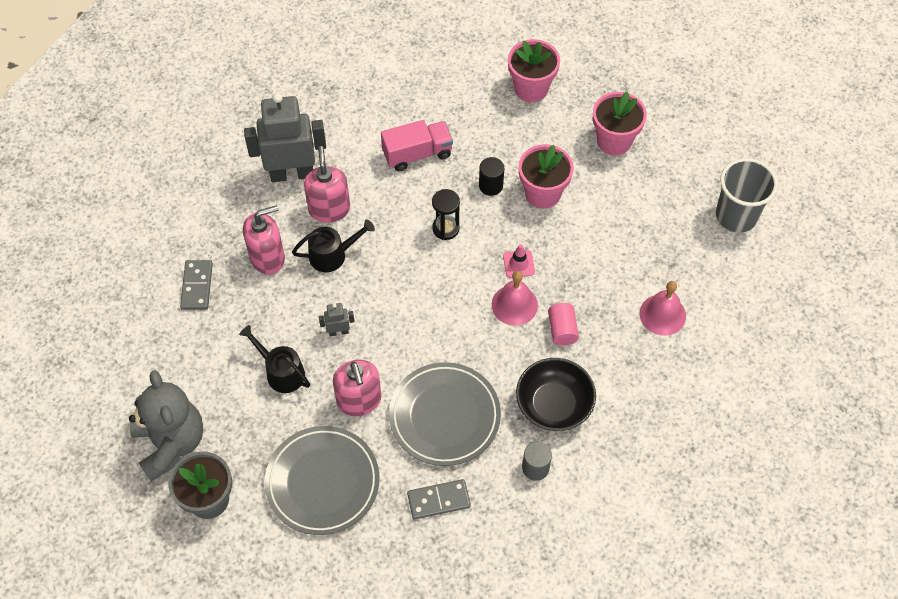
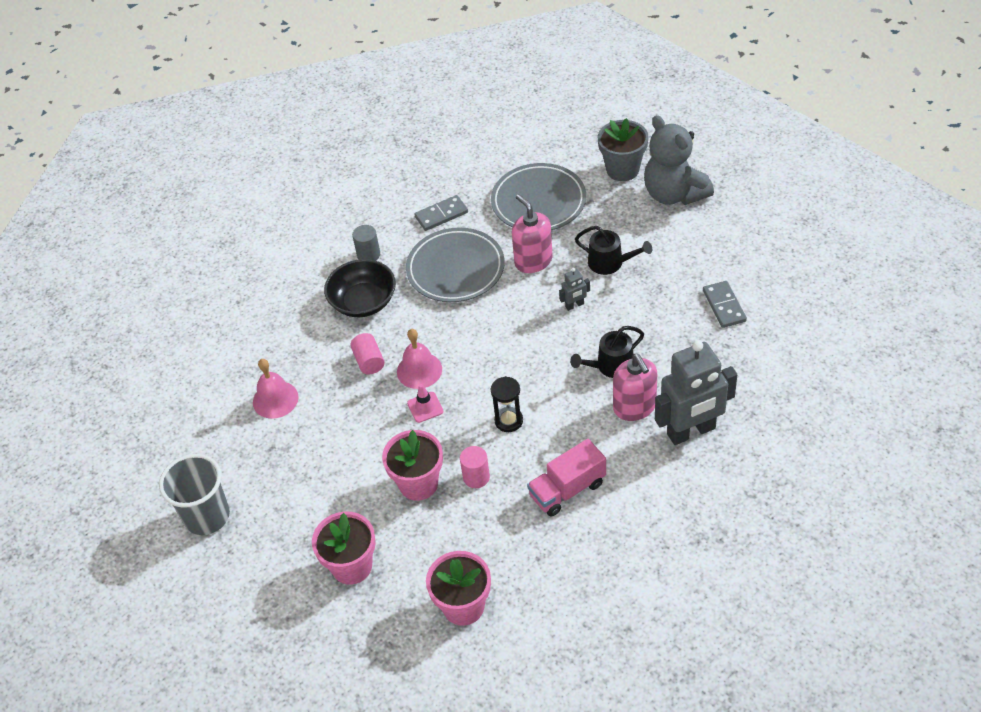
camera: 170 degrees right, 10 degrees down
pink soap dispenser [243,205,285,275] -> none
black cylinder [479,157,504,196] -> pink cylinder [460,446,490,488]

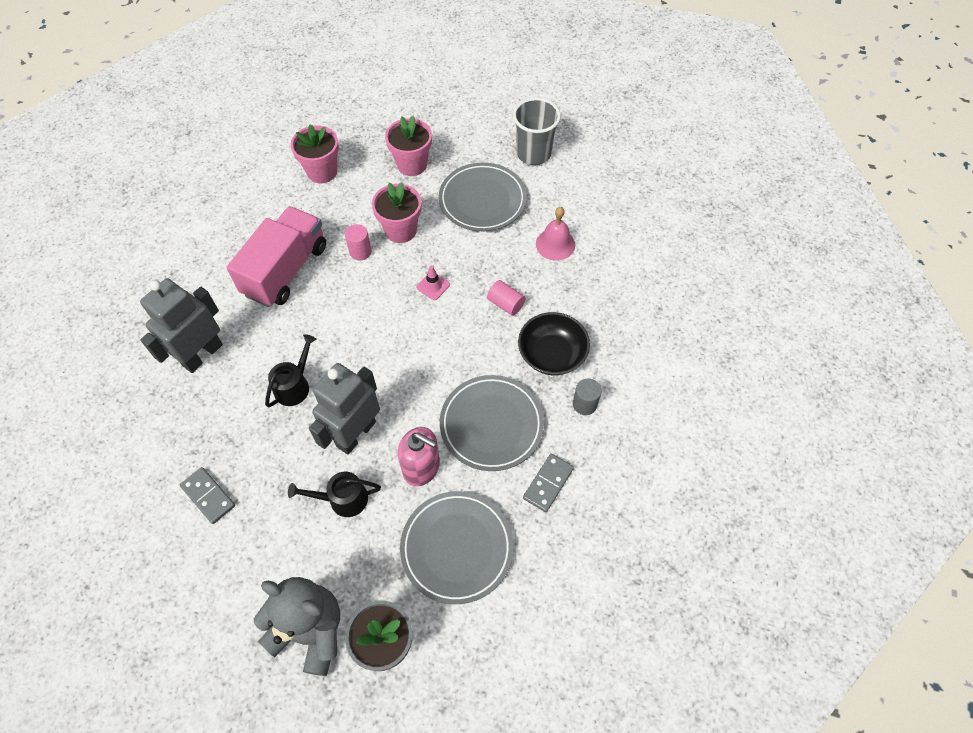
camera: 145 degrees right, 10 degrees up
pink bell [397,329,442,389] -> none
black hourglass [491,376,523,432] -> none
pink truck [527,439,606,517] -> pink truck [226,206,326,307], size x1.58
grey robot [559,268,590,311] -> grey robot [309,363,380,455], size x2.36
pink soap dispenser [613,354,657,421] -> none
none -> grey plate [439,163,527,231]

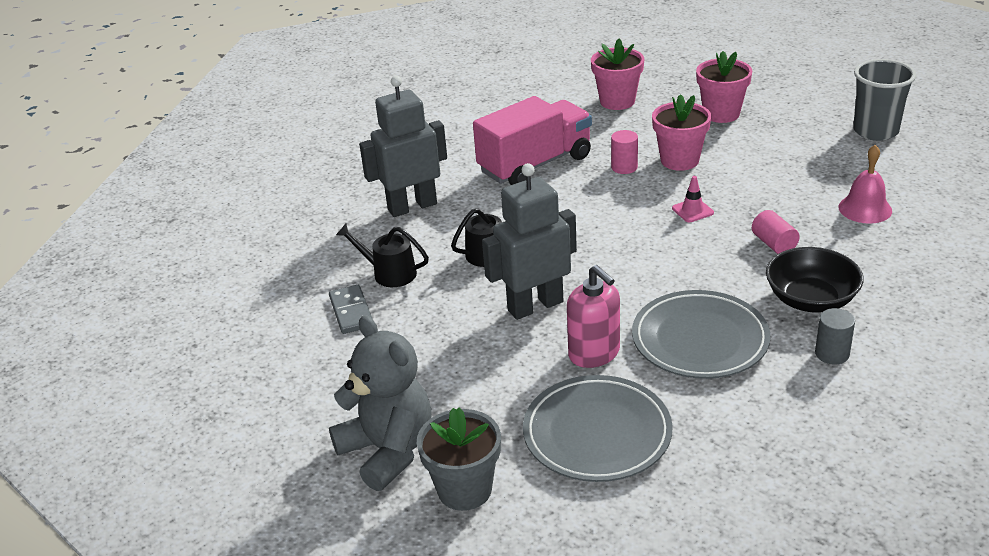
camera: 30 degrees right, 25 degrees down
black watering can [288,472,381,517] -> black watering can moved to [336,224,429,287]
grey plate [439,163,527,231] -> none
grey domino [523,454,574,512] -> none

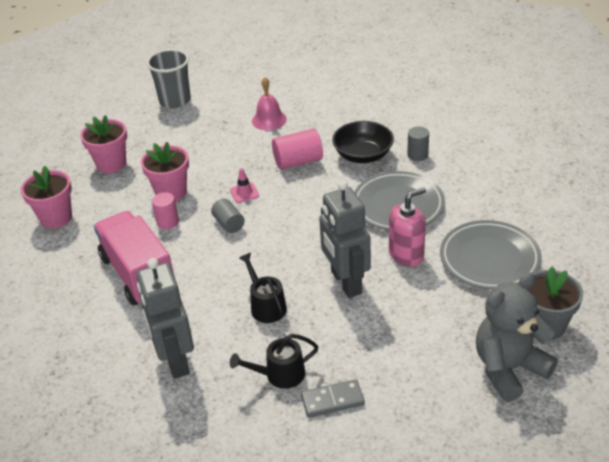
camera: 85 degrees left, 5 degrees up
black watering can [336,224,429,287] -> black watering can turned 45 degrees clockwise [230,334,318,389]
pink cylinder [752,210,800,254] -> pink cylinder [272,129,323,170], size x1.55
none -> grey cylinder [211,199,245,233]

